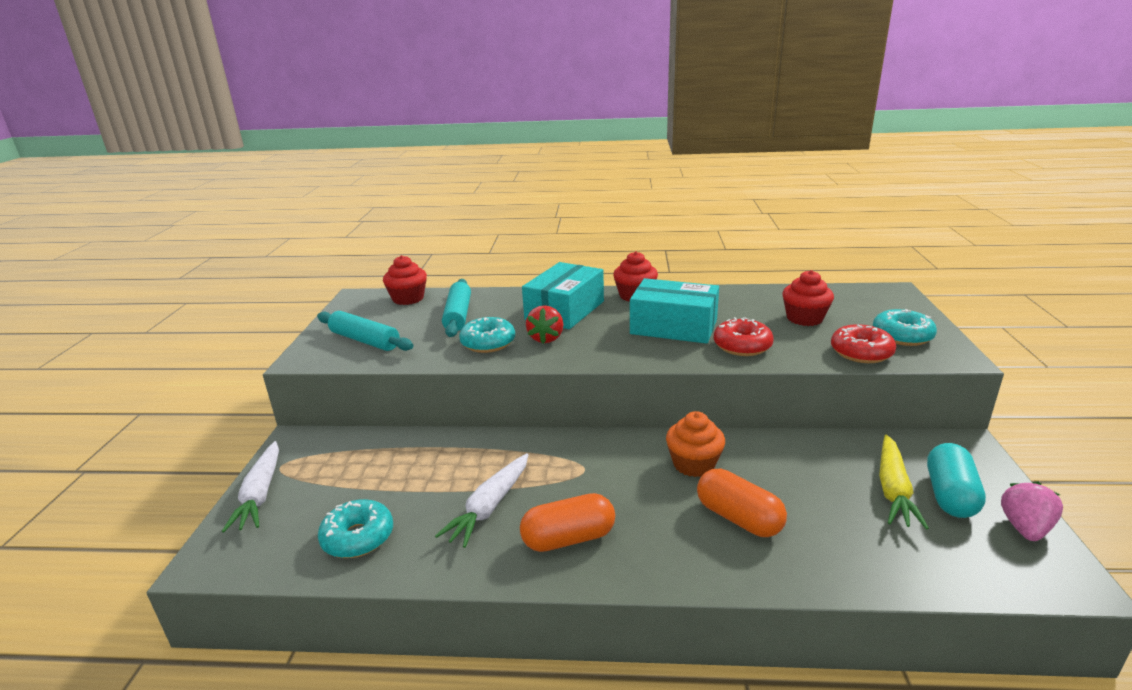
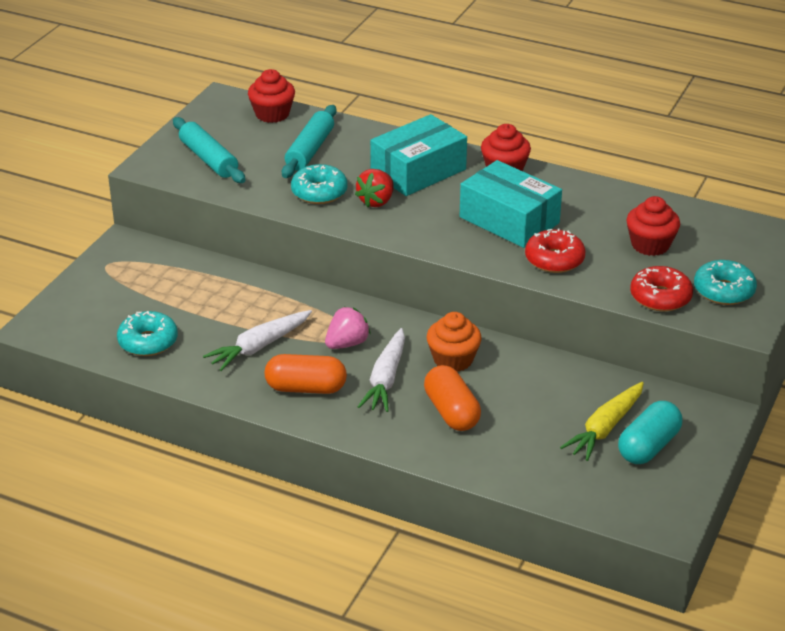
camera: 20 degrees right, 10 degrees up
white carrot [222,441,279,532] -> white carrot moved to [358,328,405,412]
pink strawberry [1001,482,1063,541] -> pink strawberry moved to [325,307,371,349]

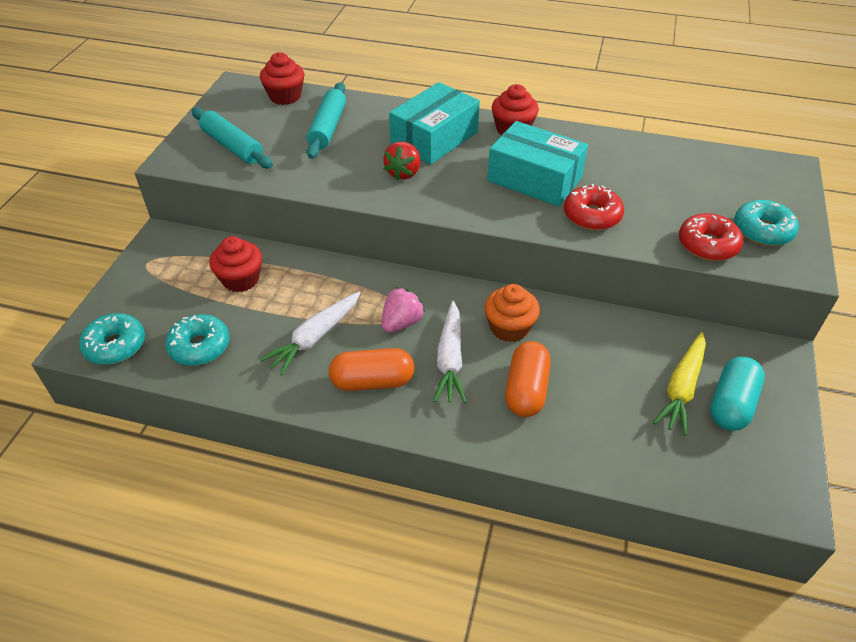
camera: 10 degrees left, 10 degrees up
turquoise donut [291,164,348,204] -> turquoise donut moved to [79,313,145,365]
orange capsule [424,365,481,431] -> orange capsule turned 45 degrees clockwise [505,341,551,417]
red cupcake [626,196,680,256] -> red cupcake moved to [209,236,262,292]

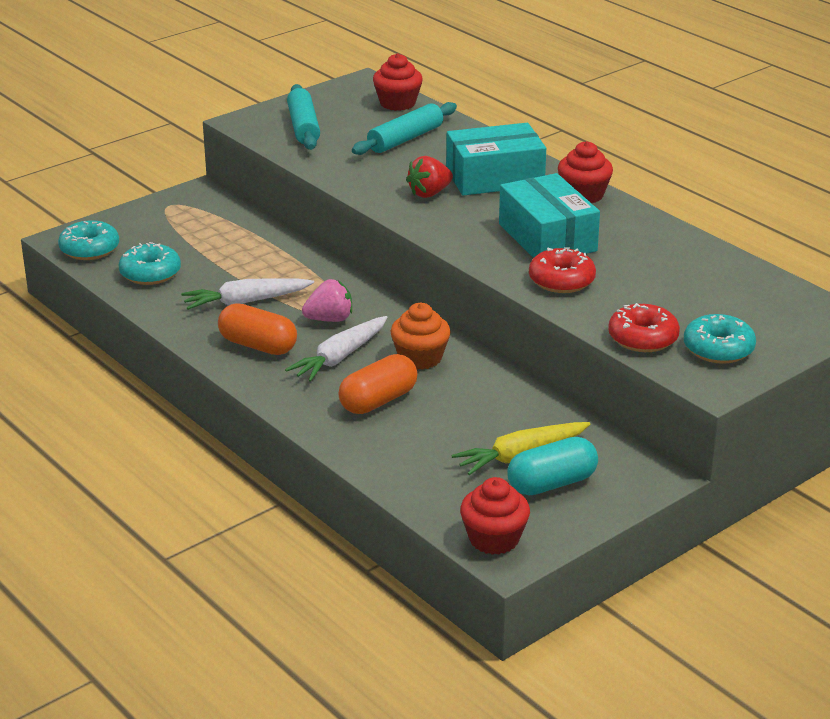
camera: 35 degrees right, 15 degrees down
red cupcake [209,236,262,292] -> red cupcake moved to [460,477,530,555]

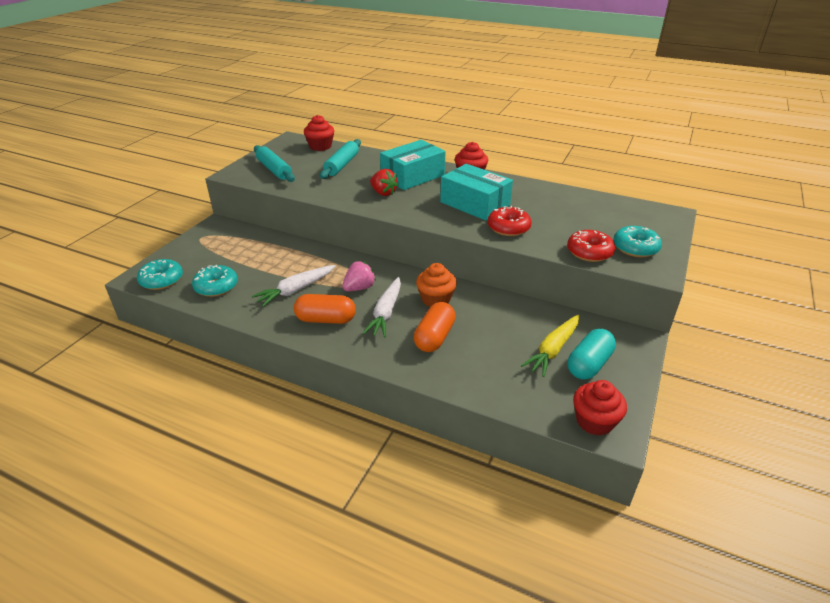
camera: 25 degrees left, 5 degrees up
red strawberry [406,156,453,198] -> red strawberry turned 75 degrees counterclockwise [370,169,399,196]

